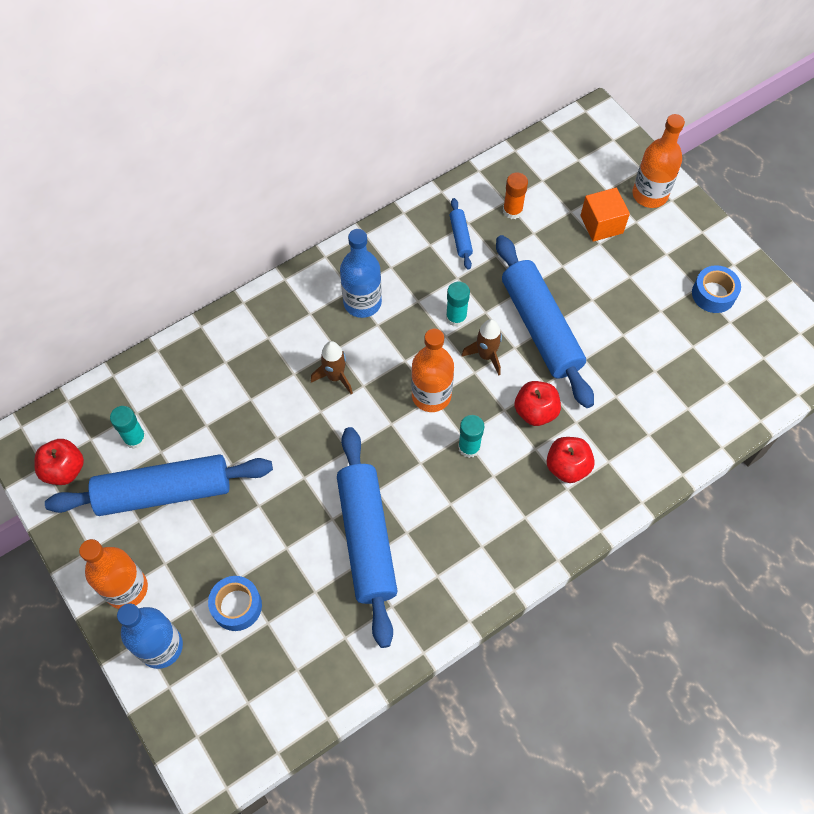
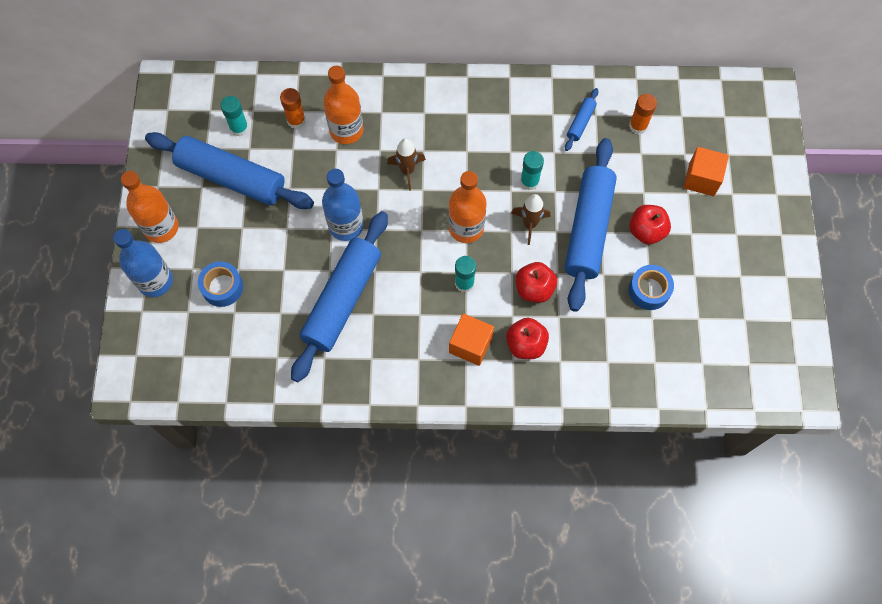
camera: 35 degrees right, 5 degrees up
red apple [34,439,84,485] -> red apple moved to [629,205,671,244]
blue bottle [340,229,382,318] -> blue bottle moved to [322,169,364,241]
orange bottle [632,114,685,208] -> orange bottle moved to [323,66,363,144]
blue tape [692,265,741,313] -> blue tape moved to [629,265,674,310]
none -> orange glue stick [280,88,306,129]
none -> orange cube [449,313,494,366]

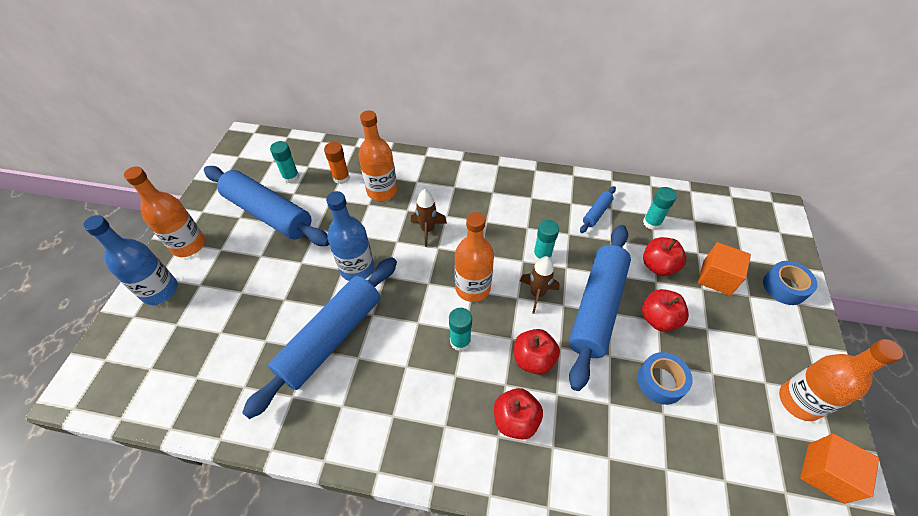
camera: 10 degrees right, 15 degrees down
blue tape [198,261,243,307] -> blue tape moved to [763,261,818,305]
orange cube [449,313,494,366] -> orange cube moved to [800,433,879,504]
orange glue stick [629,94,657,134] -> turquoise glue stick [643,187,677,230]
none -> red apple [643,237,686,276]
none -> orange bottle [779,339,903,421]

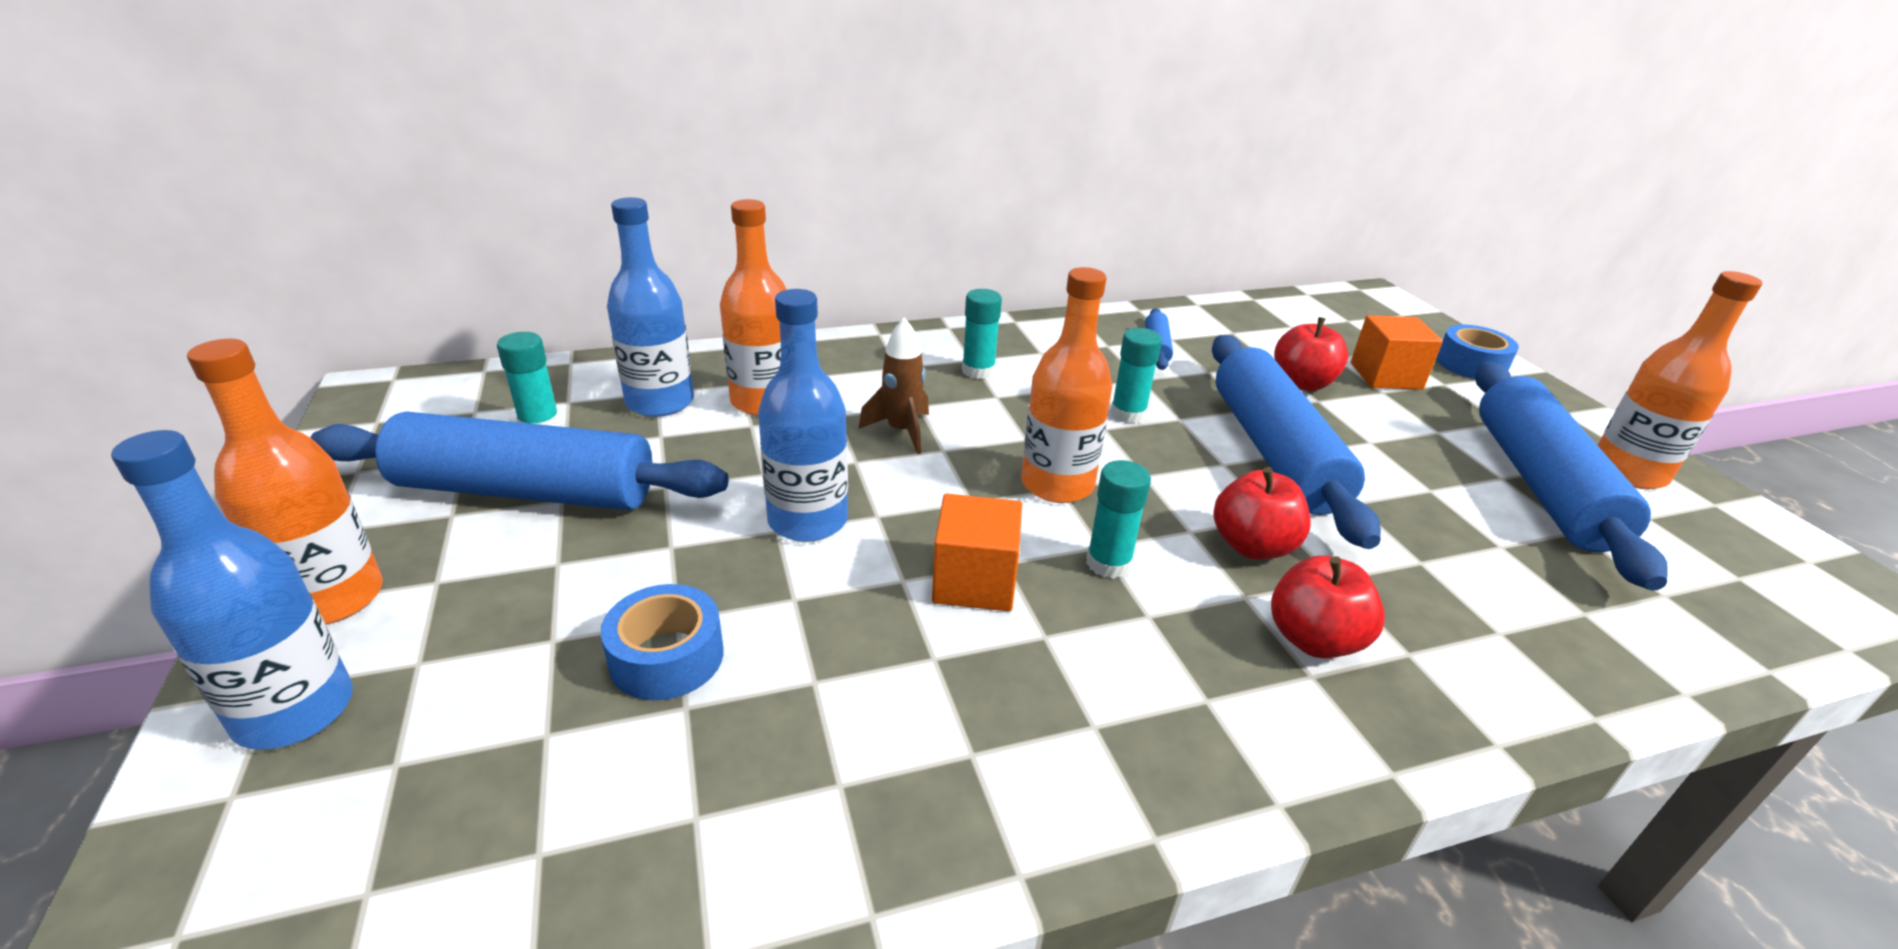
camera: 30 degrees left, 20 degrees down
blue rolling pin [242,257,397,419] -> blue rolling pin moved to [1475,362,1668,591]
orange glue stick [324,142,350,184] -> blue bottle [607,197,694,417]
brown rocket [520,256,560,314] -> none
blue tape [637,352,693,405] -> blue tape moved to [600,584,723,700]
red apple [642,289,689,332] -> none
turquoise glue stick [643,187,677,230] -> turquoise glue stick moved to [962,289,1002,379]
orange cube [800,433,879,504] -> orange cube moved to [932,494,1022,611]

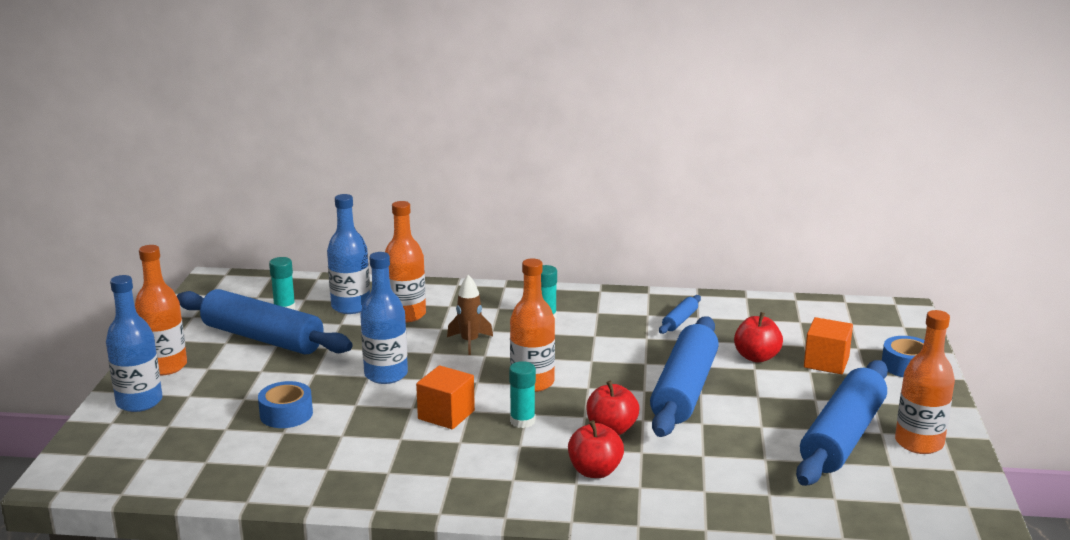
camera: 25 degrees right, 10 degrees down
turquoise glue stick [1111,328,1162,424] -> none

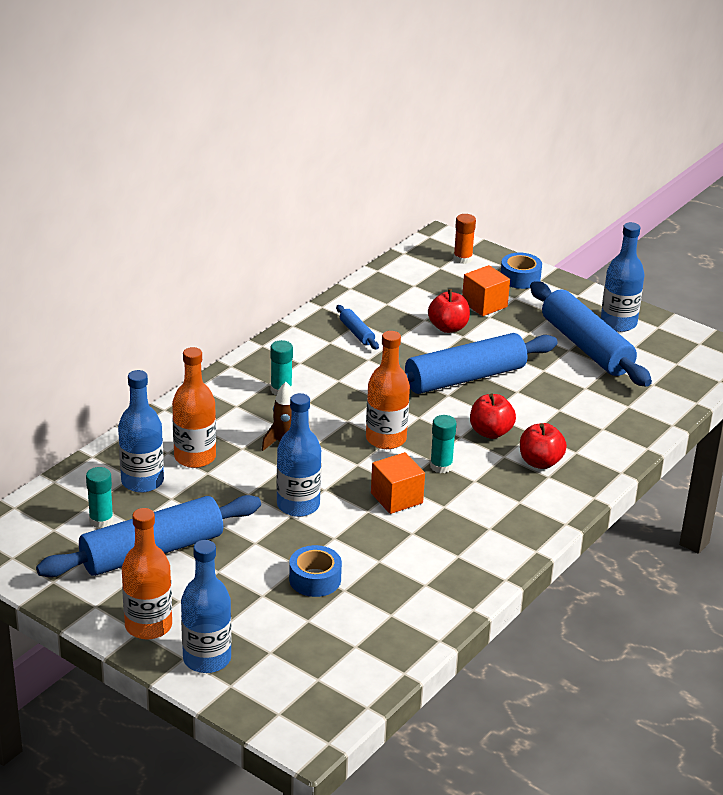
camera: 60 degrees left, 10 degrees up
blue rolling pin [650,316,719,437] -> blue rolling pin turned 75 degrees counterclockwise [405,333,558,394]
orange bottle [895,310,955,454] -> blue bottle [601,222,644,332]
none -> orange glue stick [453,214,476,264]

